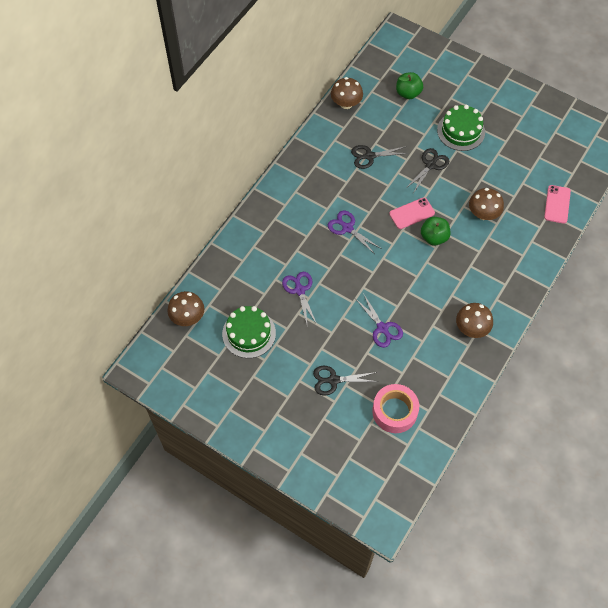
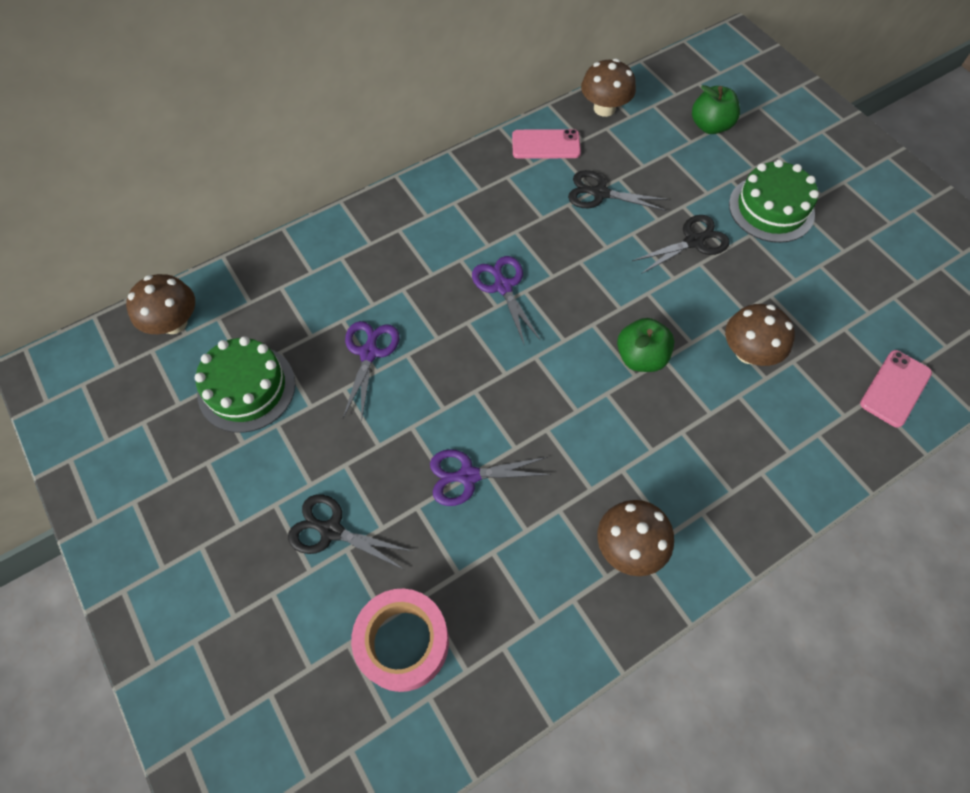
camera: 25 degrees right, 0 degrees up
purple scissors [355,293,403,348] -> purple scissors turned 90 degrees clockwise [430,449,551,506]
pink phone [389,197,435,229] -> pink phone moved to [512,129,581,159]

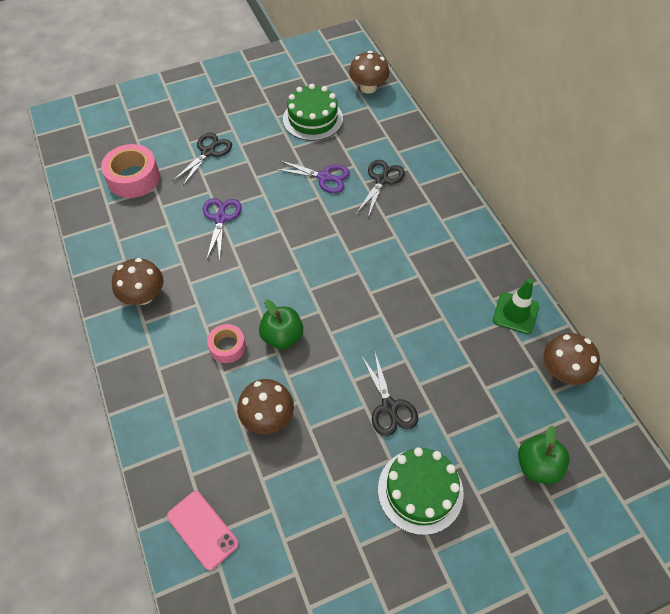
camera: 100 degrees right, 5 degrees down
purple scissors [472,256,541,344] -> none
pink phone [512,129,581,159] -> green traffic cone [493,279,539,334]
black scissors [568,170,668,211] -> black scissors moved to [356,160,405,217]
none -> pink tape [207,324,246,363]

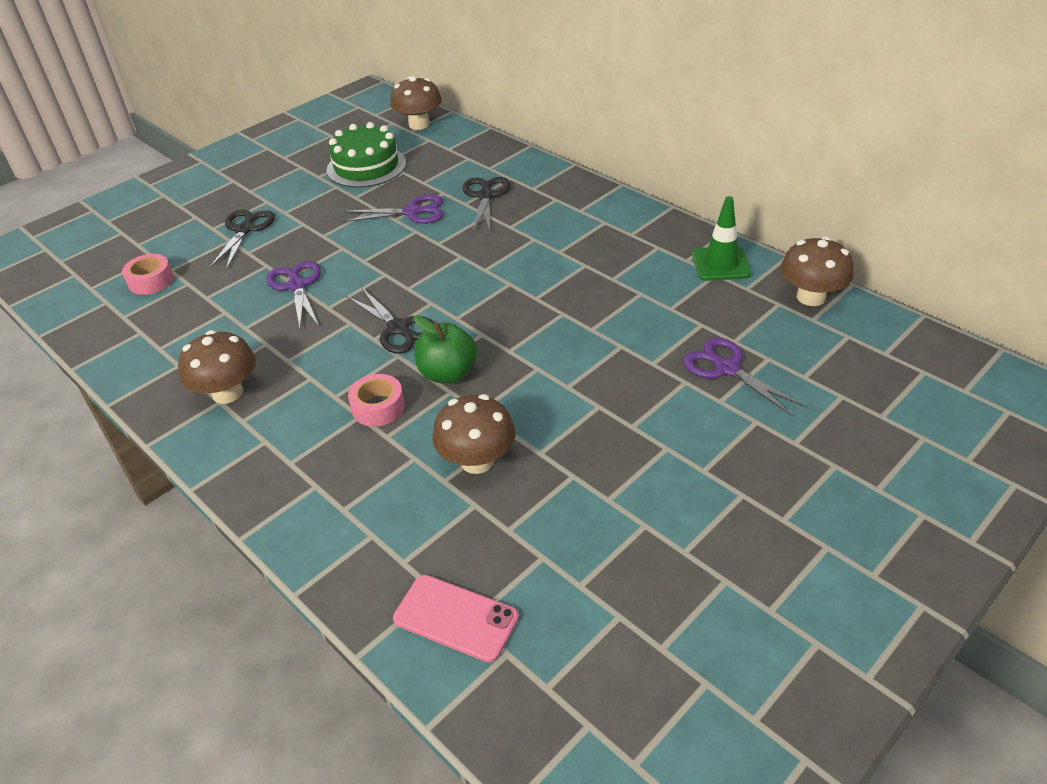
camera: 20 degrees left, 15 degrees down
pink tape [101,144,160,198] -> pink tape [122,254,174,295], size x0.59
black scissors [361,350,418,436] -> black scissors moved to [346,287,434,354]
green cake [378,447,464,535] -> none
green apple [518,426,570,484] -> none
none -> purple scissors [683,338,806,417]

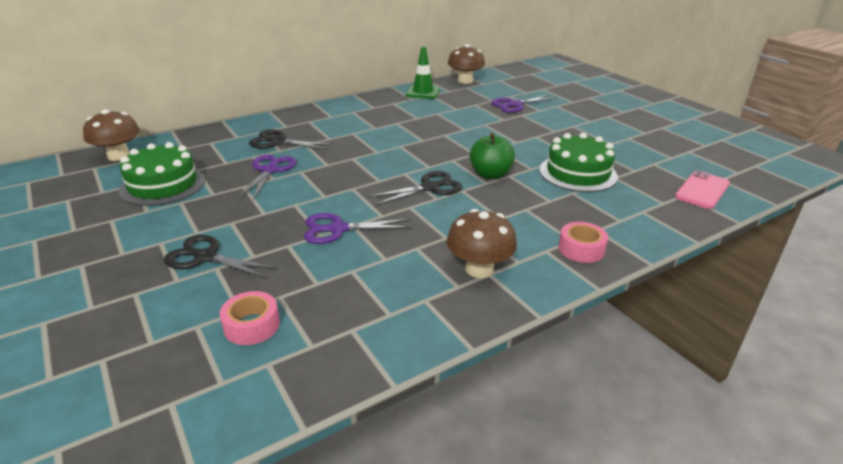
camera: 80 degrees left, 10 degrees down
pink tape [348,374,405,427] -> pink tape moved to [559,222,608,263]
brown mushroom [432,394,515,474] -> green cake [539,133,618,192]

